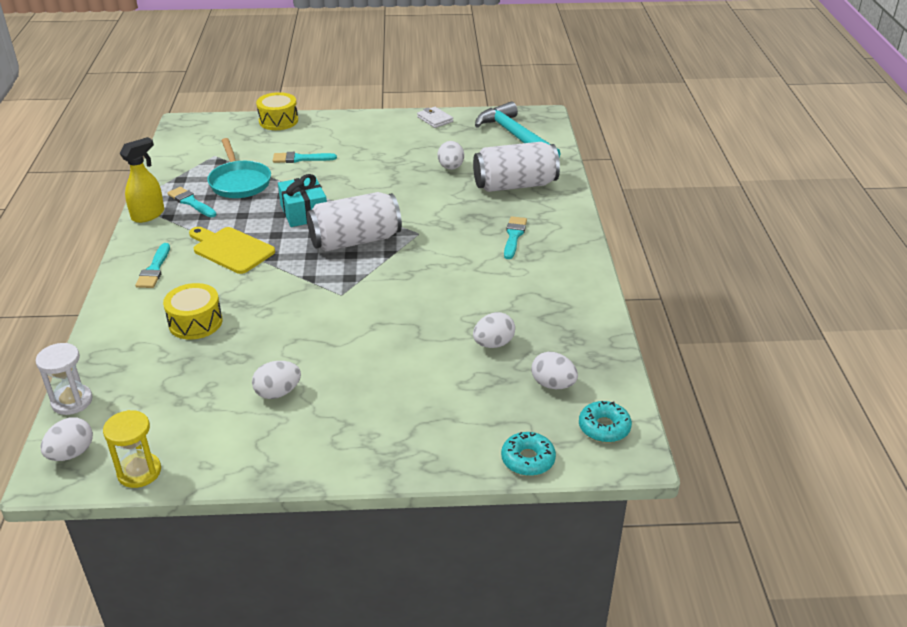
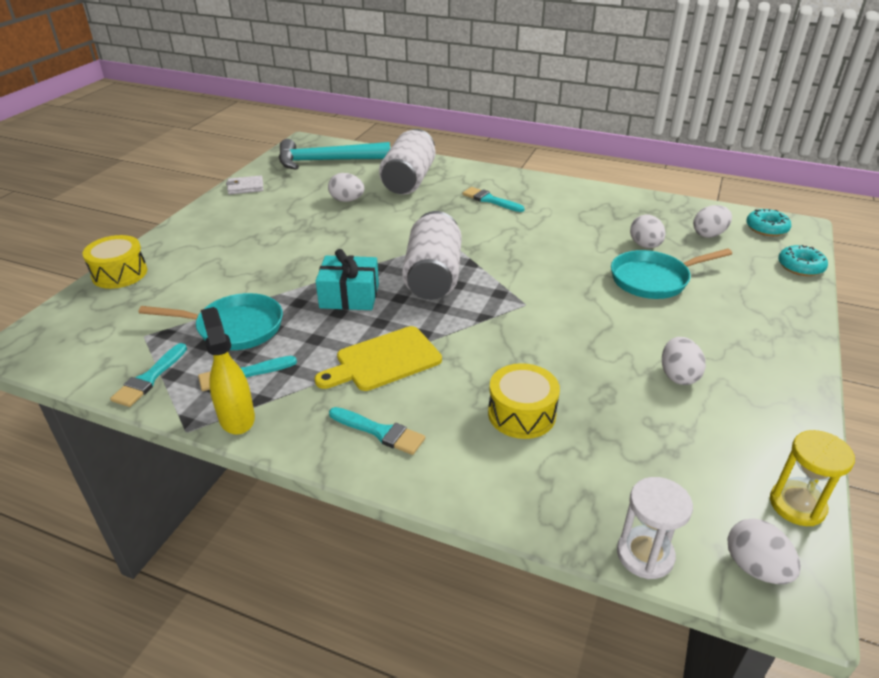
camera: 65 degrees left, 0 degrees up
turquoise brush [273,152,337,163] -> turquoise brush moved to [110,343,187,407]
none -> turquoise pan [611,248,732,299]

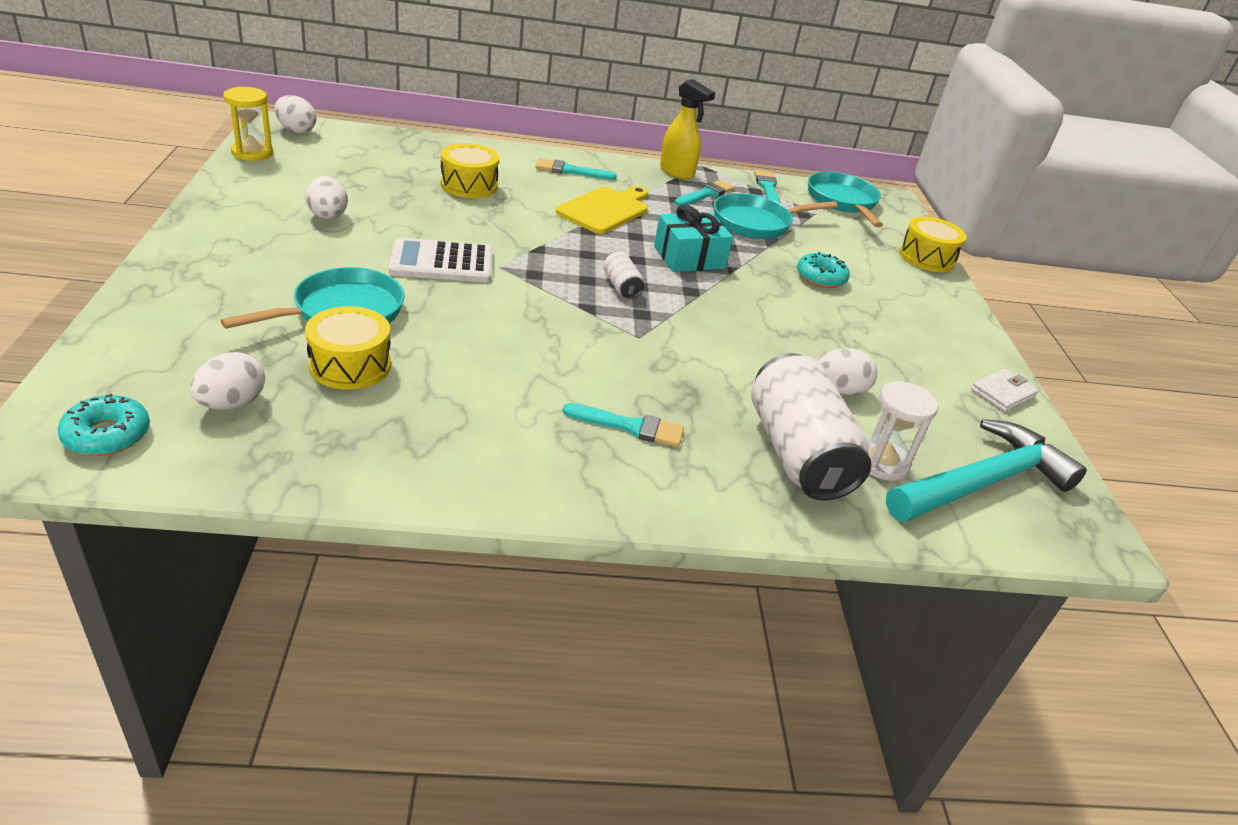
camera: 150 degrees right, 0 degrees up
white can [402,211,462,300] -> white can [603,252,644,299], size x0.44
white hourglass [617,477,693,579] -> white hourglass moved to [868,381,938,481]
white egg [630,214,666,248] -> yellow drum [305,306,391,390]
turquoise donut [778,245,828,276] -> turquoise donut moved to [797,252,850,288]
none -> white calculator [389,238,493,282]
none -> turquoise pan [808,172,883,227]

